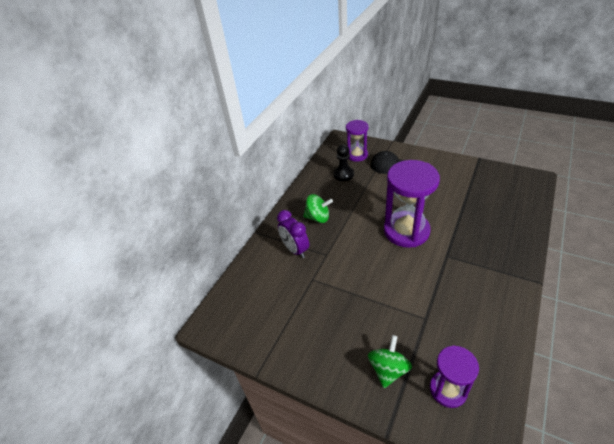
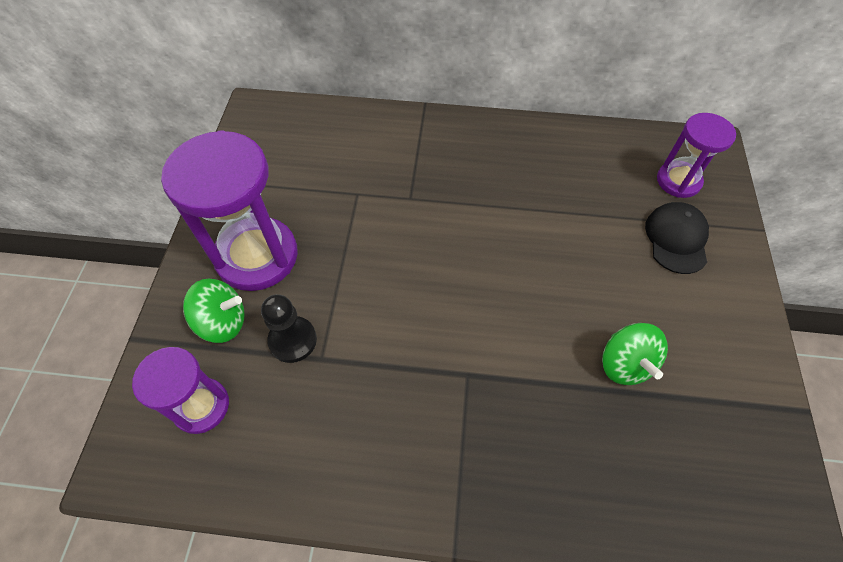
camera: 65 degrees right, 15 degrees up
purple clock [277,210,309,258] -> none
green spinning top [303,194,333,223] -> green spinning top moved to [602,323,668,385]
black pawn [334,144,354,181] -> black pawn moved to [261,294,317,363]
purple hourglass [384,160,440,248] -> purple hourglass moved to [161,130,298,291]

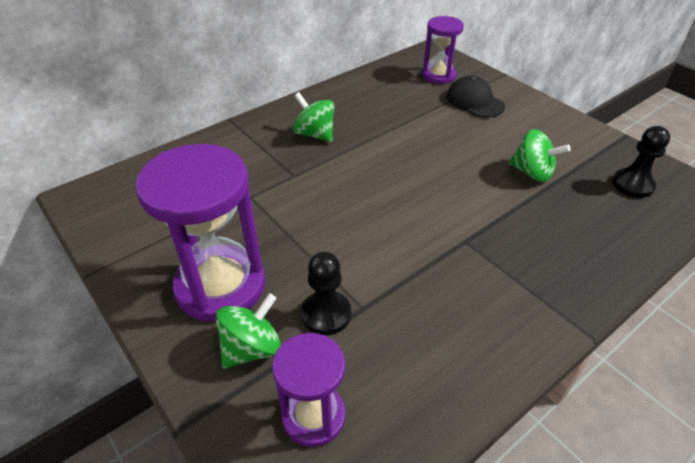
camera: 45 degrees left, 15 degrees down
none -> green spinning top [293,92,334,142]
none -> black pawn [612,126,670,198]

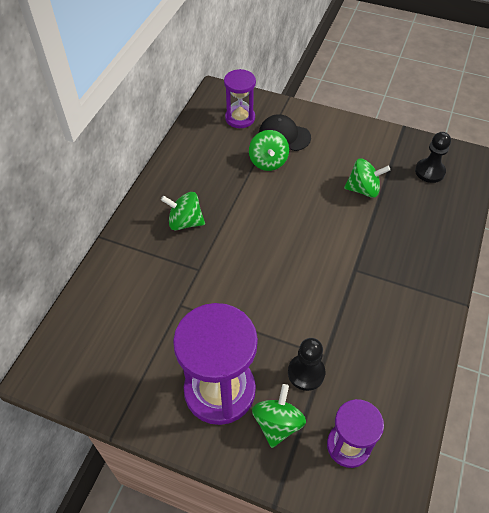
camera: 30 degrees left, 10 degrees up
none -> green spinning top [249,130,289,171]

